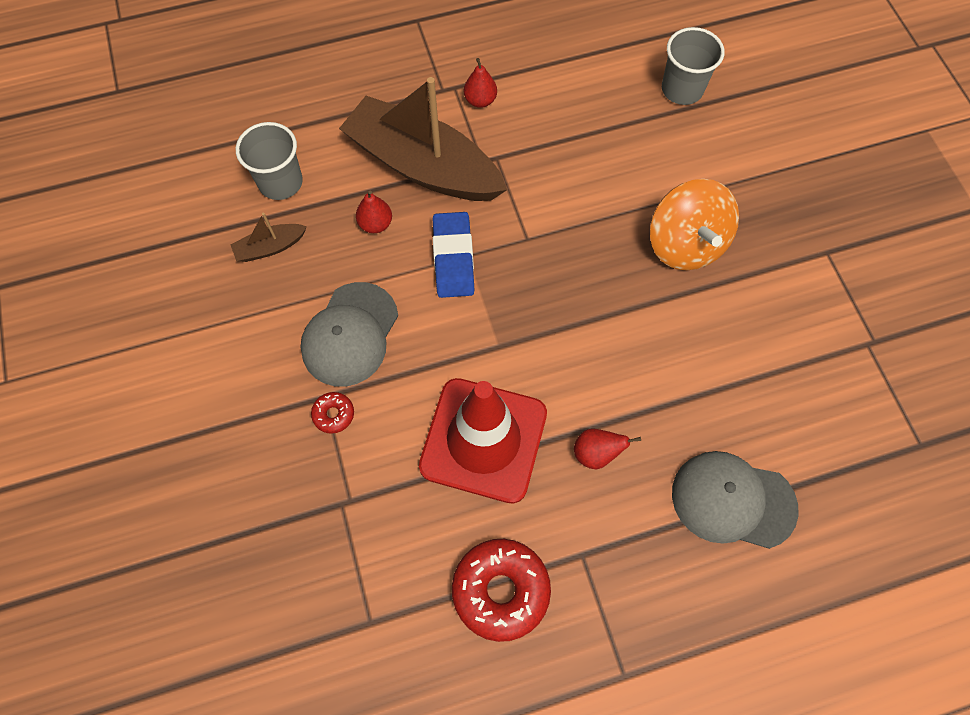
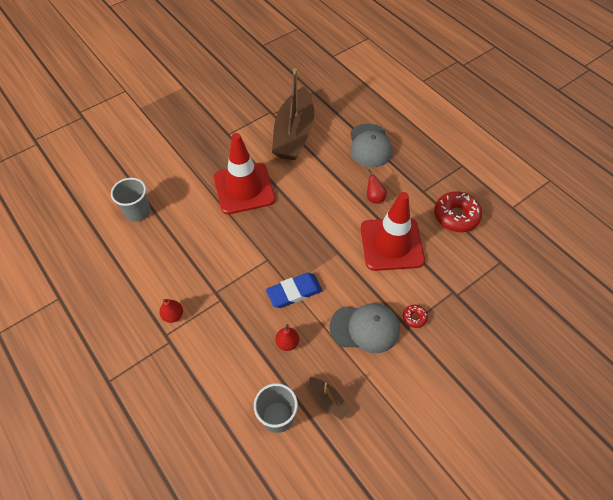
camera: 110 degrees left, 10 degrees down
brown boat [339,77,507,201] -> brown boat moved to [272,68,314,160]
orange spinning top [650,179,739,270] -> red traffic cone [214,133,275,214]

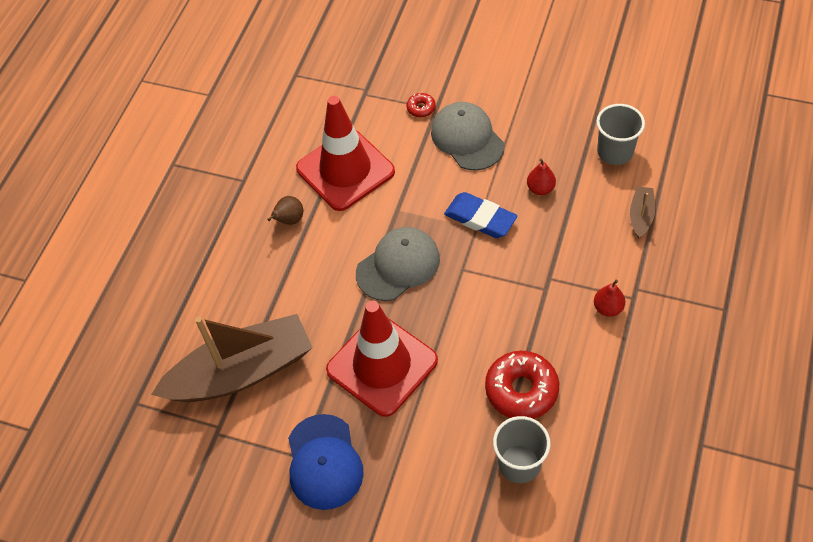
camera: 120 degrees left, 0 degrees up
brown boat [309,377,351,420] -> brown boat moved to [630,186,655,238]
grey cap [350,123,392,167] -> grey cap moved to [356,227,440,301]
red pear [367,169,387,204] -> brown pear [267,196,303,225]
red donut [434,191,482,232] -> red donut moved to [485,351,559,419]
none -> blue cap [288,414,364,510]

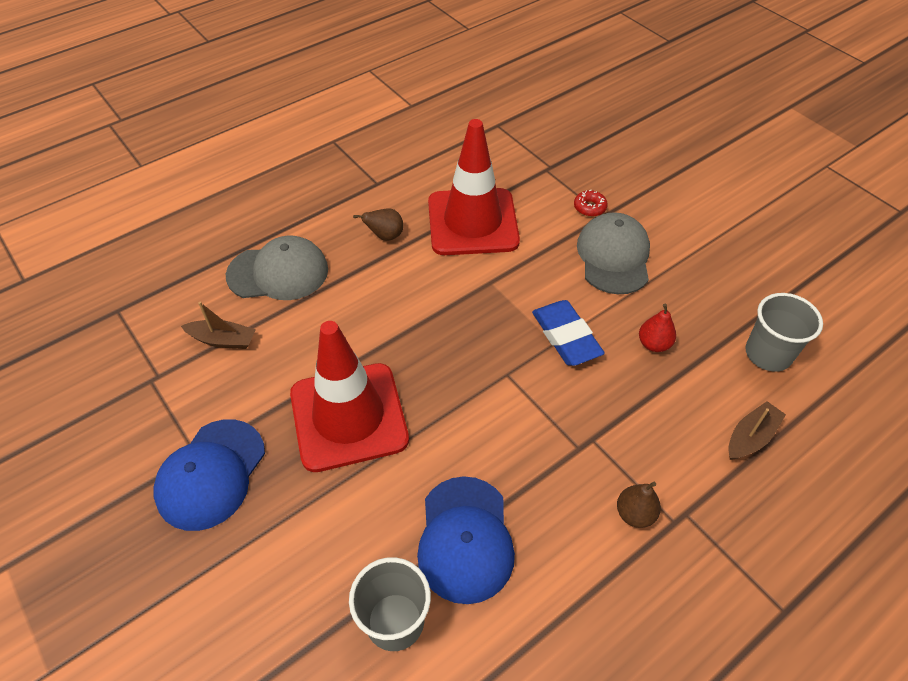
camera: 30 degrees right, 5 degrees down
brown boat [151,314,313,402] -> brown boat [181,302,256,349], size x0.41
grey cap [356,227,440,301] -> grey cap moved to [226,236,328,300]
red donut [485,351,559,419] -> blue cap [417,476,515,604]
red pear [594,279,625,317] -> brown pear [617,482,661,528]

